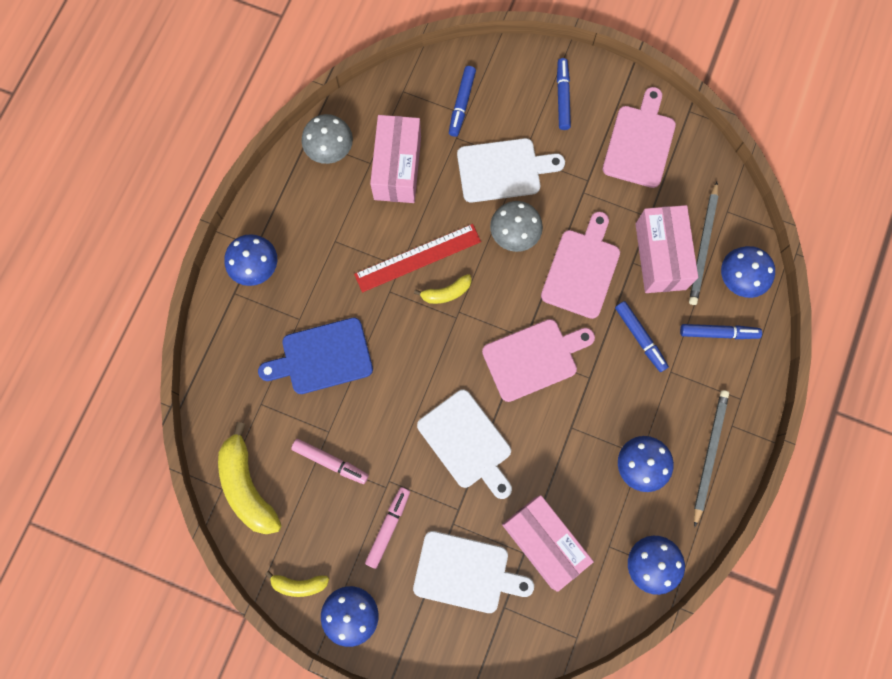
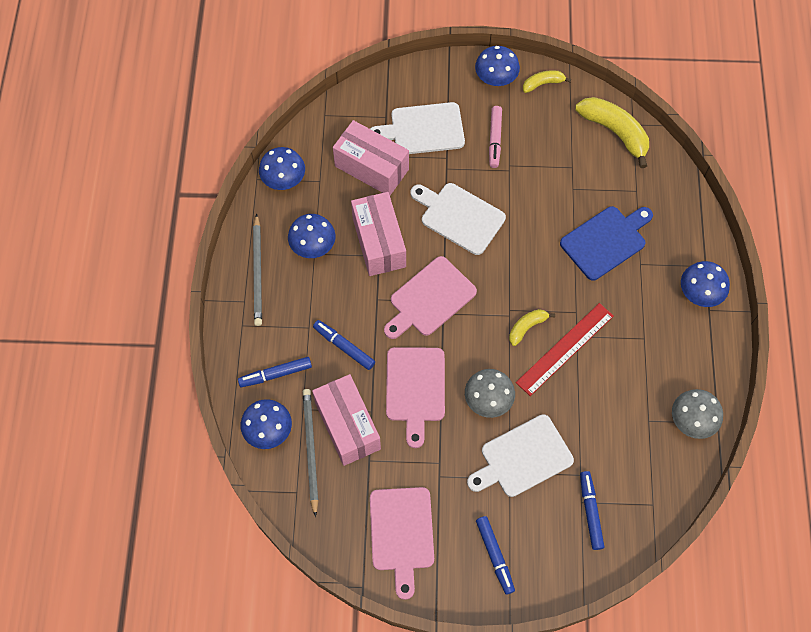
camera: 160 degrees right, 10 degrees down
pink marker [291,439,369,484] -> none
pink box [370,115,421,203] -> pink box moved to [351,192,406,276]

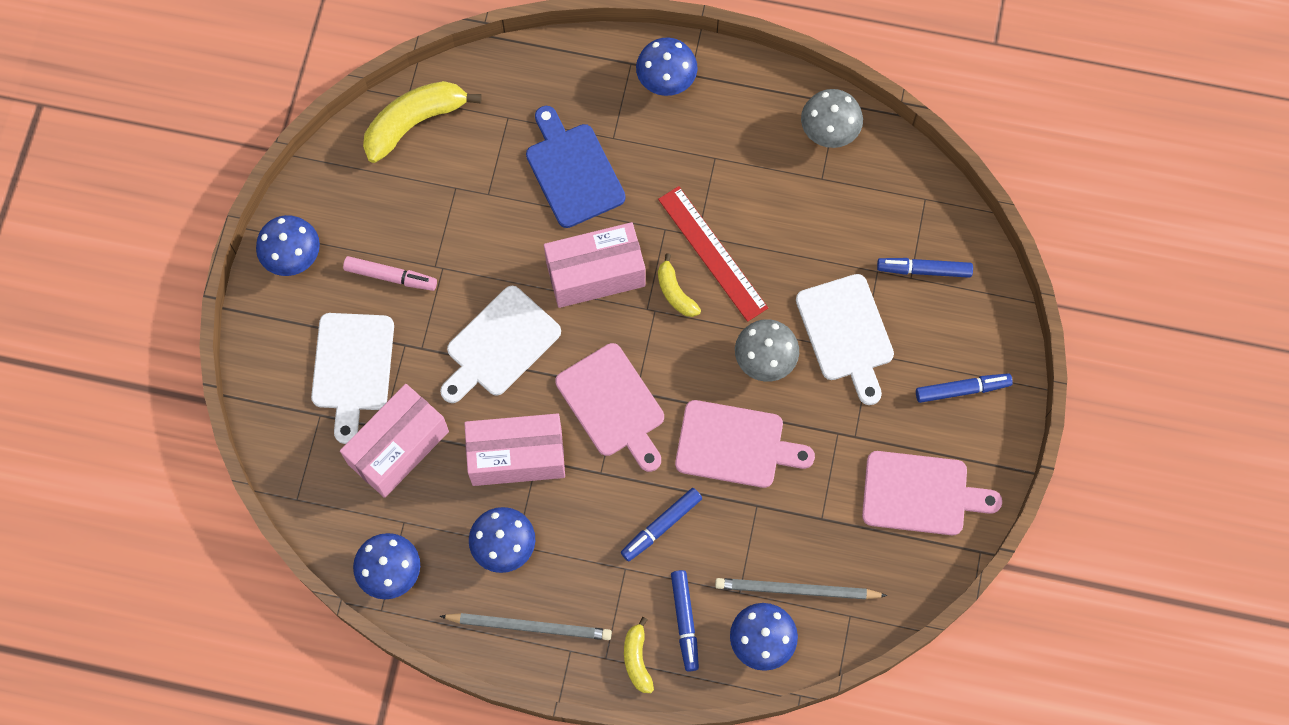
camera: 80 degrees left, 5 degrees up
pink box [312,374,381,466] -> pink box moved to [544,222,646,308]
yellow banana [523,70,571,93] -> yellow banana moved to [624,617,654,693]

